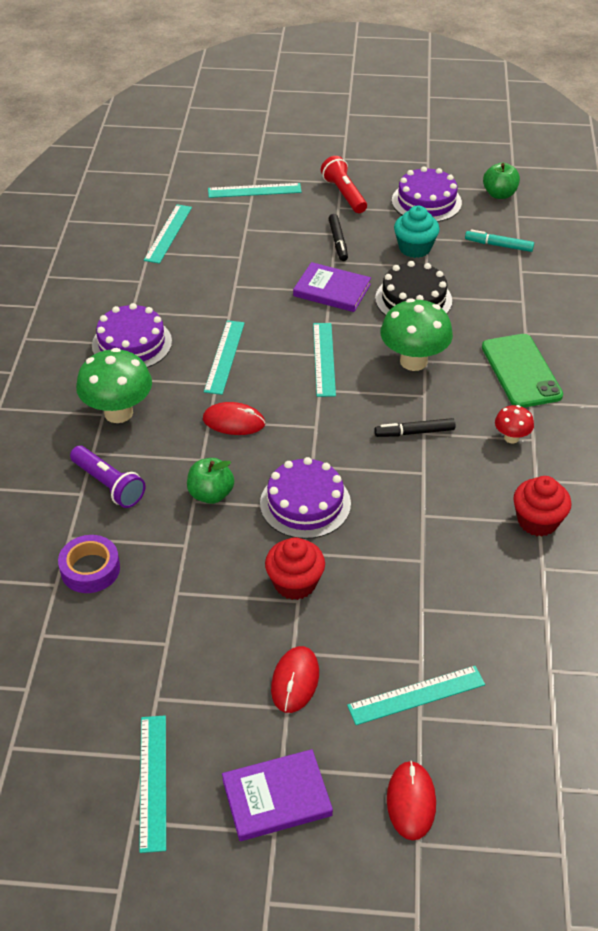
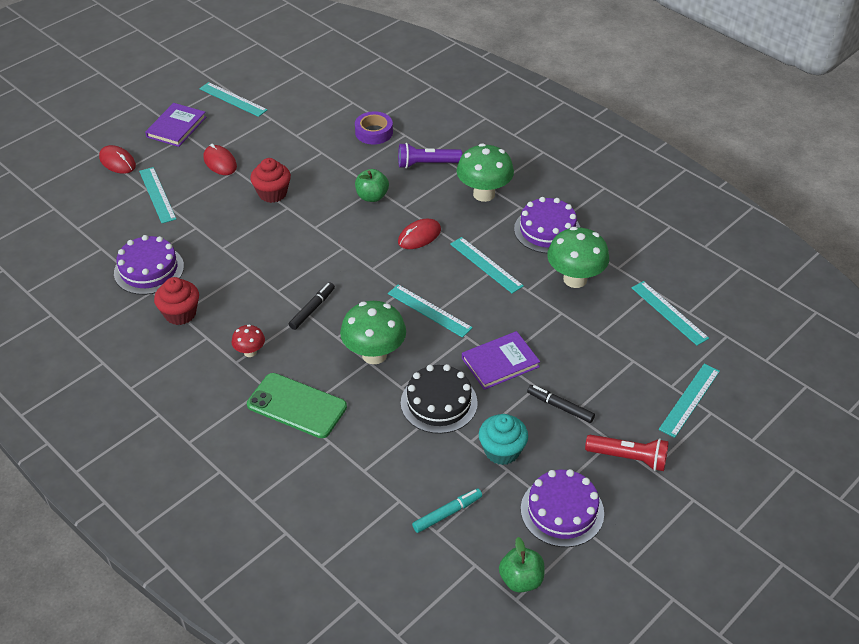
camera: 130 degrees right, 0 degrees up
purple cake [260,457,351,539] -> purple cake moved to [114,235,184,295]
turquoise ruler [347,666,485,725] -> turquoise ruler turned 45 degrees counterclockwise [139,167,176,223]
none -> green mushroom [547,227,609,288]

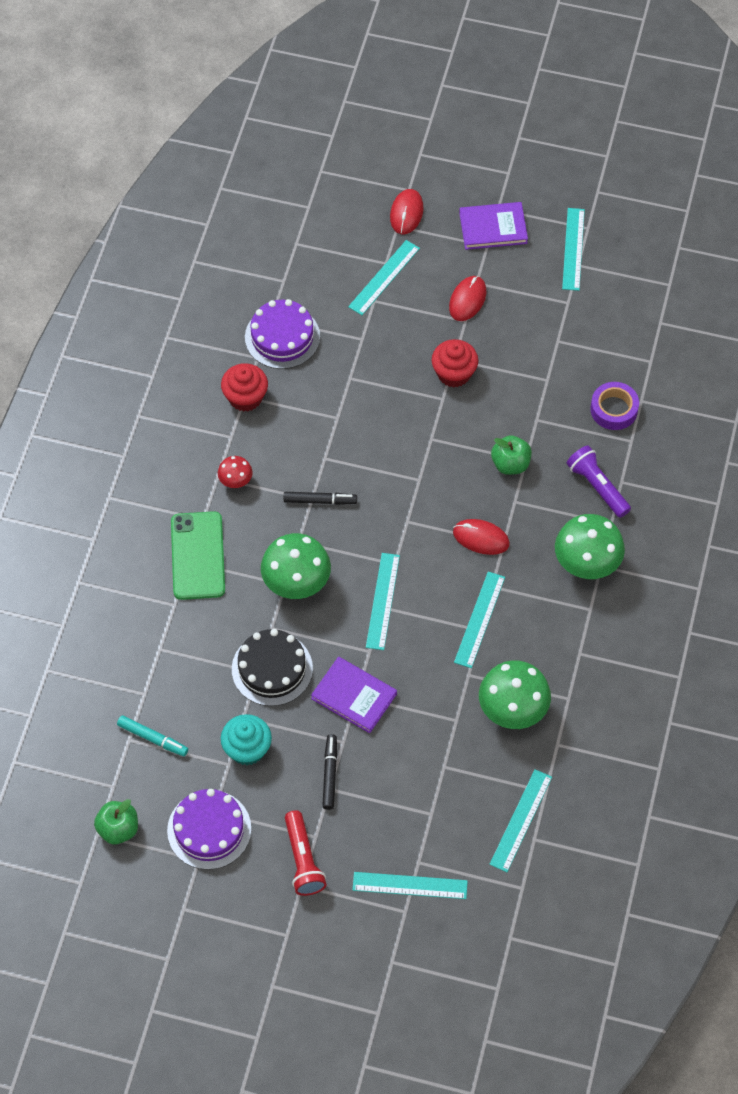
camera: 60 degrees right, 15 degrees up
purple cake [514,197,580,253] -> none

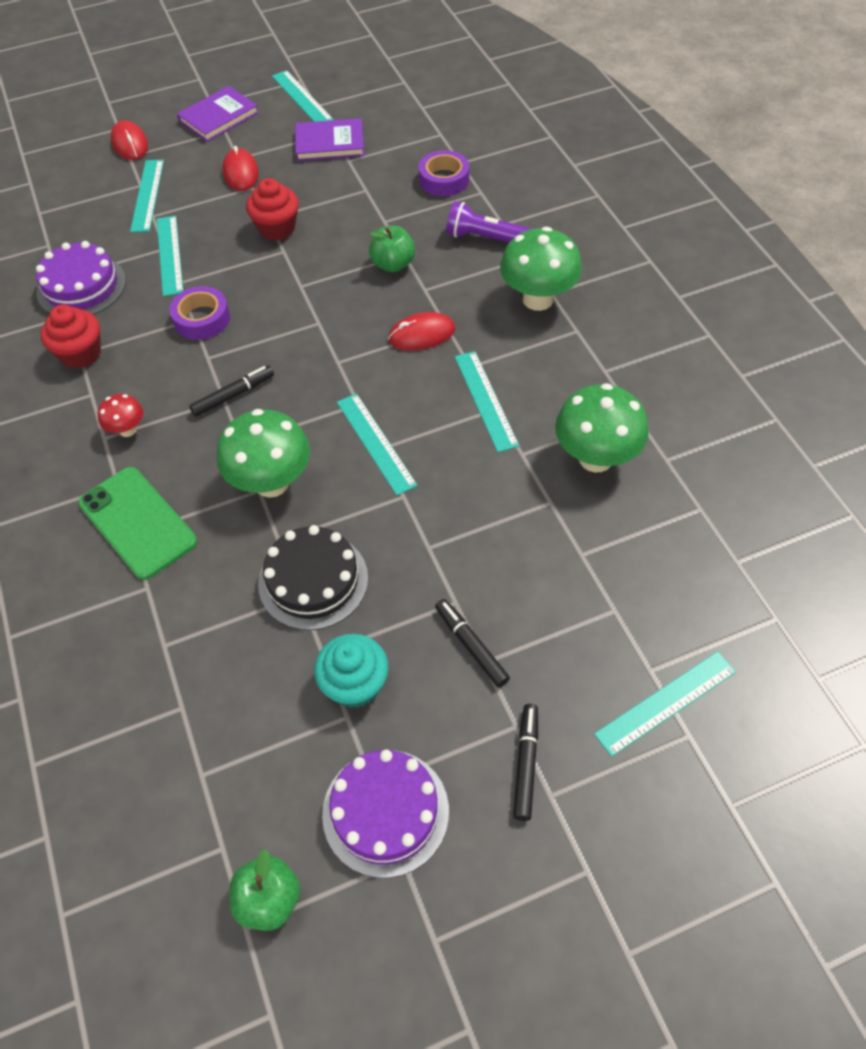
camera: 35 degrees left, 5 degrees down
turquoise marker [117,715,188,756] -> none
red flashlight [285,810,327,896] -> black marker [513,704,538,821]
purple book [311,657,397,733] -> purple book moved to [295,118,365,161]
turquoise ruler [489,769,552,872] -> turquoise ruler moved to [157,216,183,296]
none -> purple tape [169,286,230,340]

